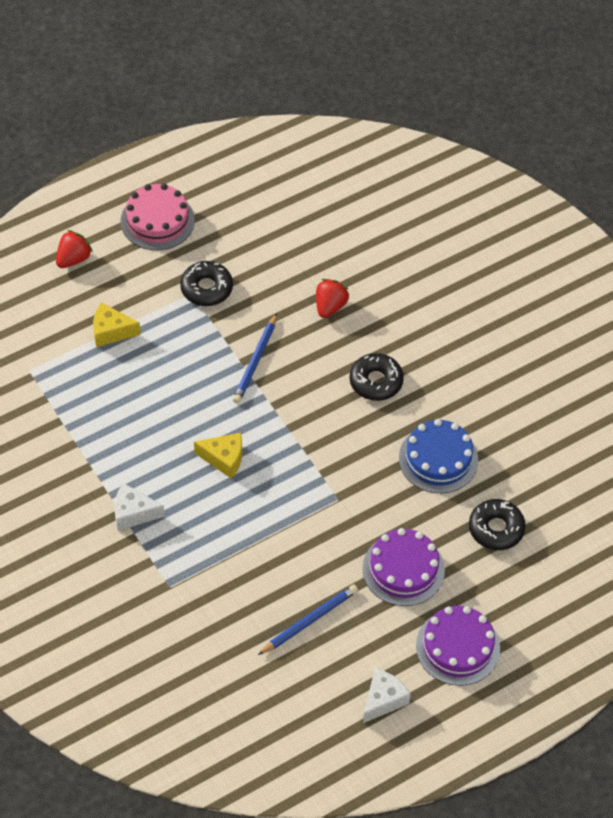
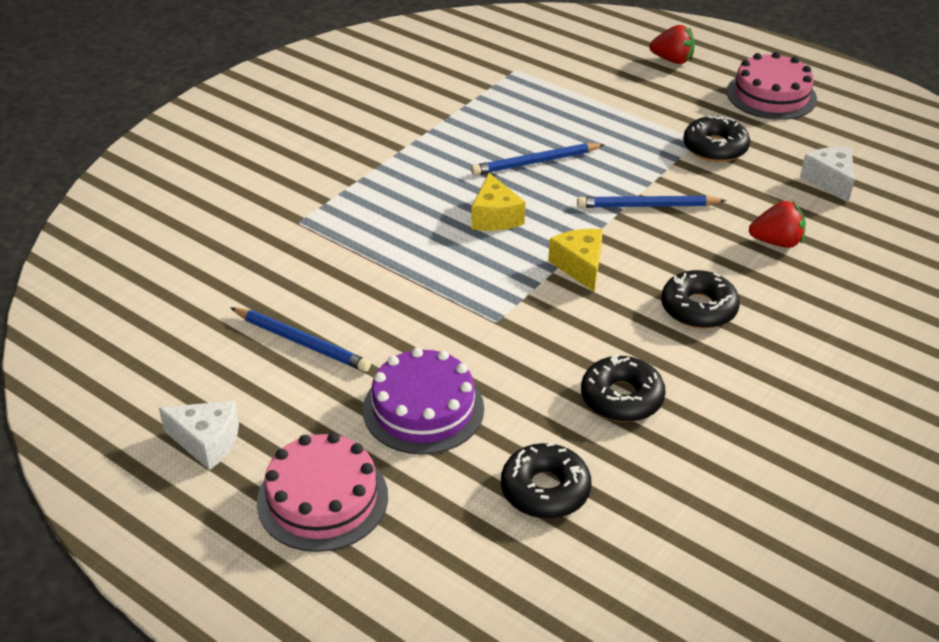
camera: 70 degrees right, 15 degrees down
yellow cheese [93,302,141,347] -> yellow cheese moved to [548,229,603,292]
white cheese [115,483,164,531] -> white cheese moved to [800,146,854,203]
blue cake [399,419,478,493] -> black donut [581,354,666,422]
purple cake [416,606,500,686] -> pink cake [257,433,388,552]
none -> blue pencil [471,143,605,175]

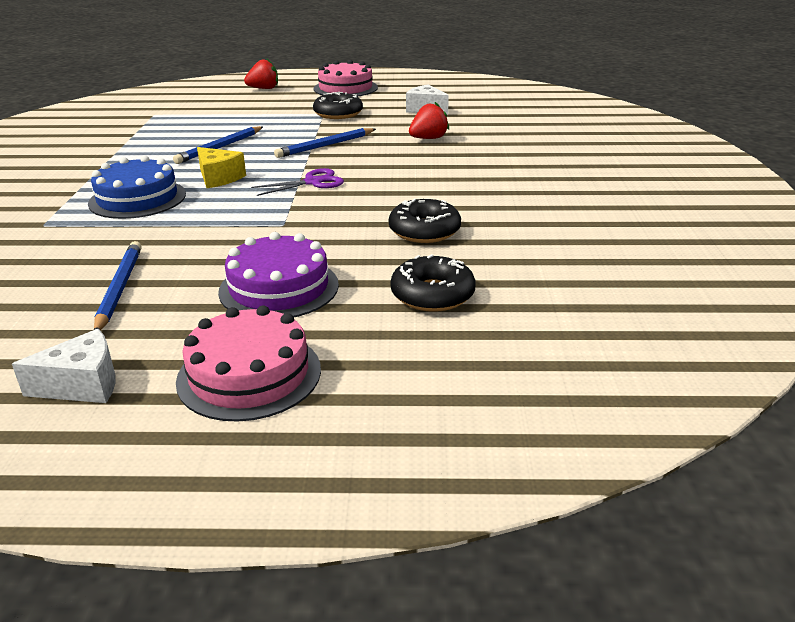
camera: 35 degrees left, 10 degrees down
blue pencil [230,307,371,372] -> blue pencil turned 90 degrees counterclockwise [94,241,142,330]
yellow cheese [548,229,603,292] -> purple scissors [251,168,344,196]
black donut [661,270,740,329] -> none
none -> blue cake [88,156,186,219]

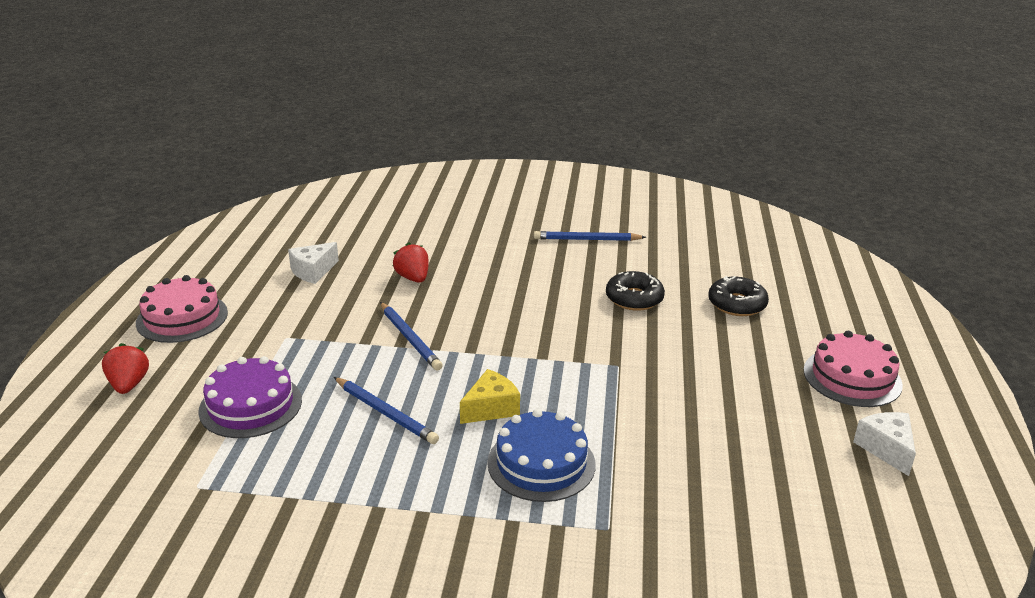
camera: 85 degrees left, 0 degrees up
blue pencil [94,241,142,330] -> blue pencil moved to [534,231,646,241]
purple cake [218,232,339,317] -> purple cake moved to [198,356,302,438]
purple scissors [251,168,344,196] -> none
black donut [313,92,363,119] -> none

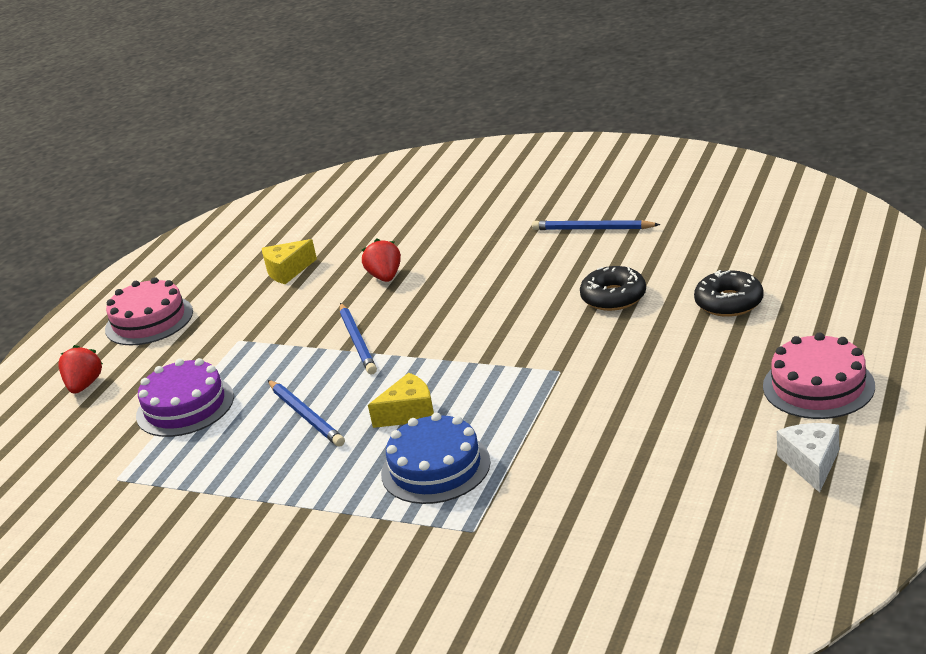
camera: 20 degrees right, 0 degrees up
white cheese [288,242,339,284] -> yellow cheese [262,239,317,284]

